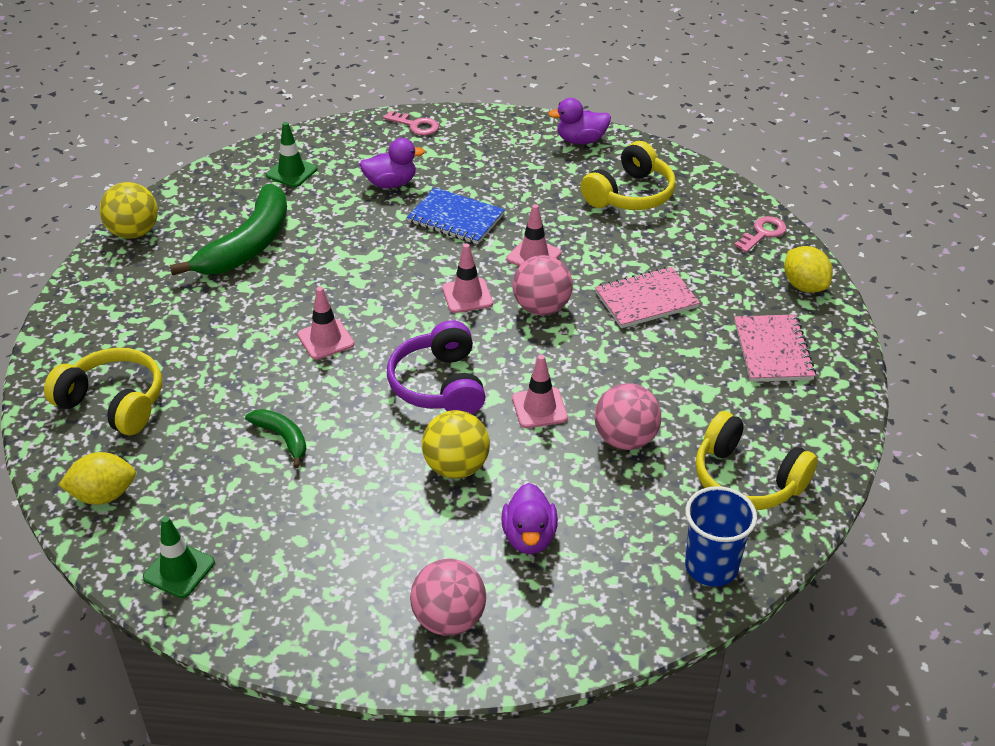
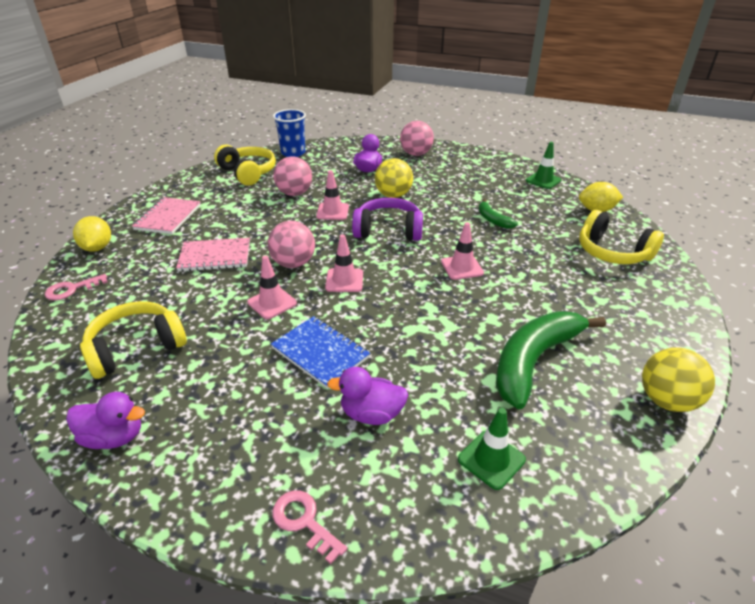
camera: 165 degrees left, 5 degrees down
purple headphones [387,320,485,414] -> purple headphones turned 90 degrees counterclockwise [352,198,423,241]

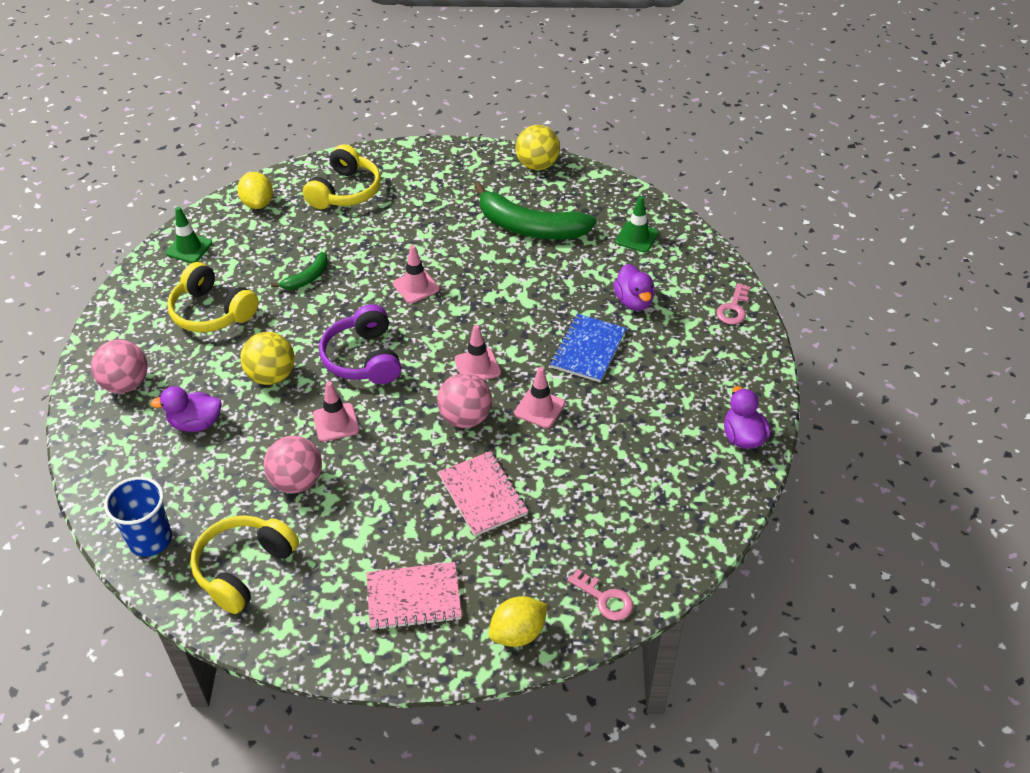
camera: 110 degrees left, 10 degrees up
yellow headphones [80,301,187,379] -> yellow headphones moved to [167,262,259,332]

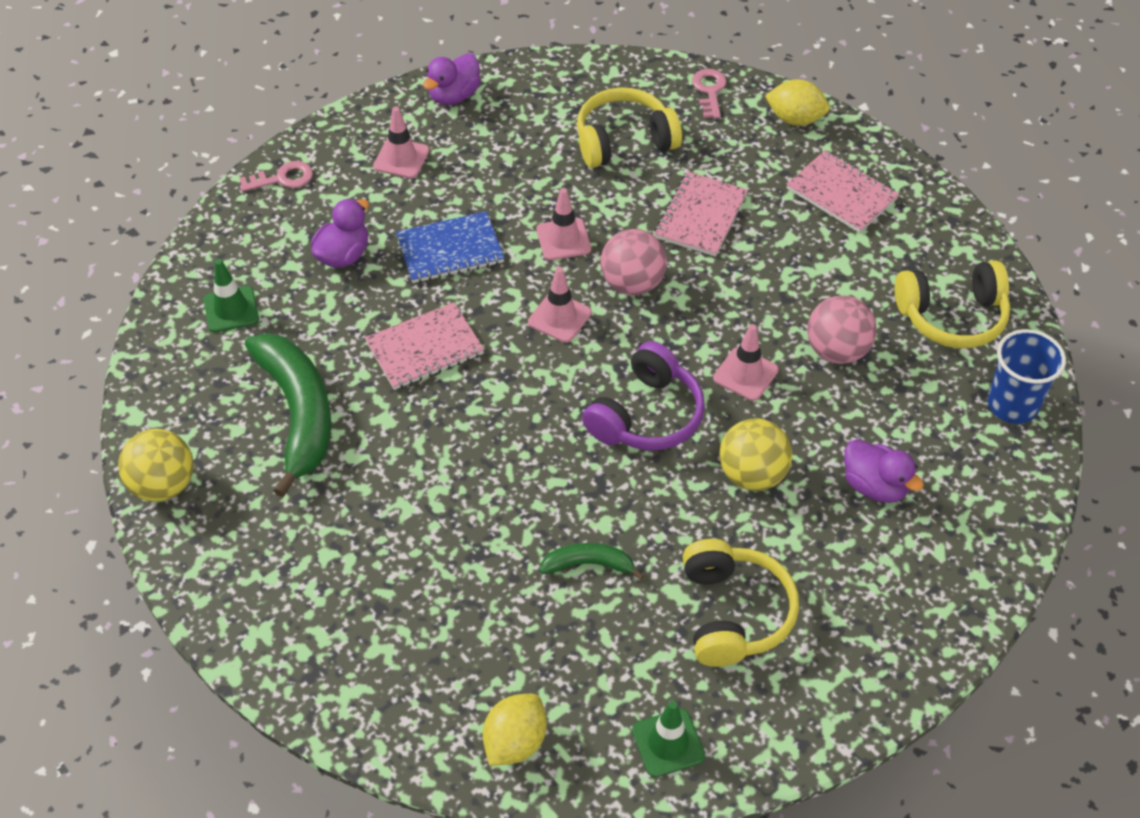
camera: 130 degrees left, 5 degrees up
pink ball [91,340,148,393] -> none
yellow headphones [303,144,381,209] -> yellow headphones moved to [577,87,682,168]
pink traffic cone [393,245,440,303] -> pink traffic cone moved to [373,107,430,179]
none -> pink notebook [365,302,484,390]

